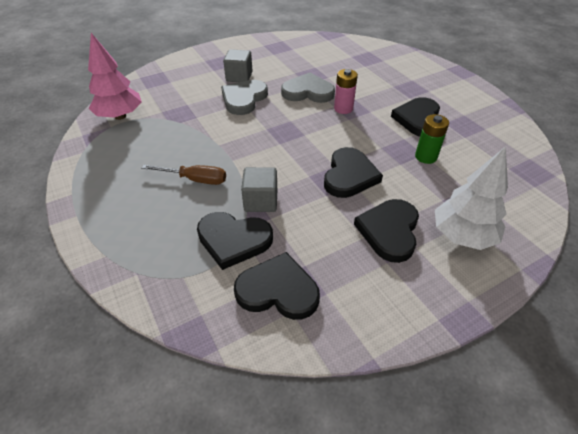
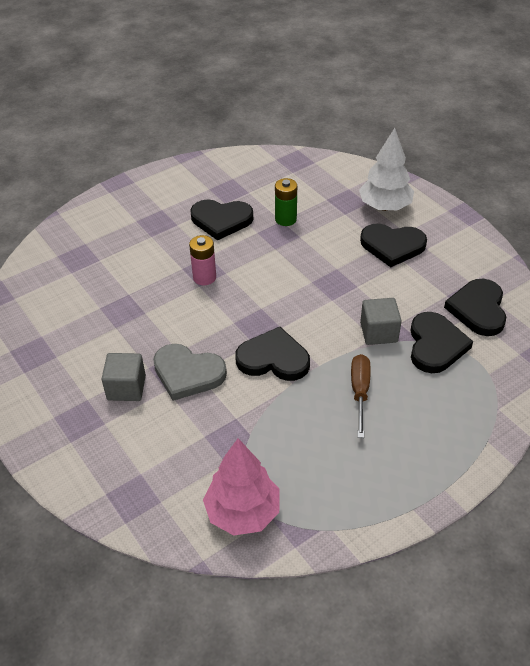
camera: 95 degrees left, 0 degrees up
grey heart [281,73,335,103] -> none
black heart [324,147,383,198] -> black heart moved to [235,327,310,381]

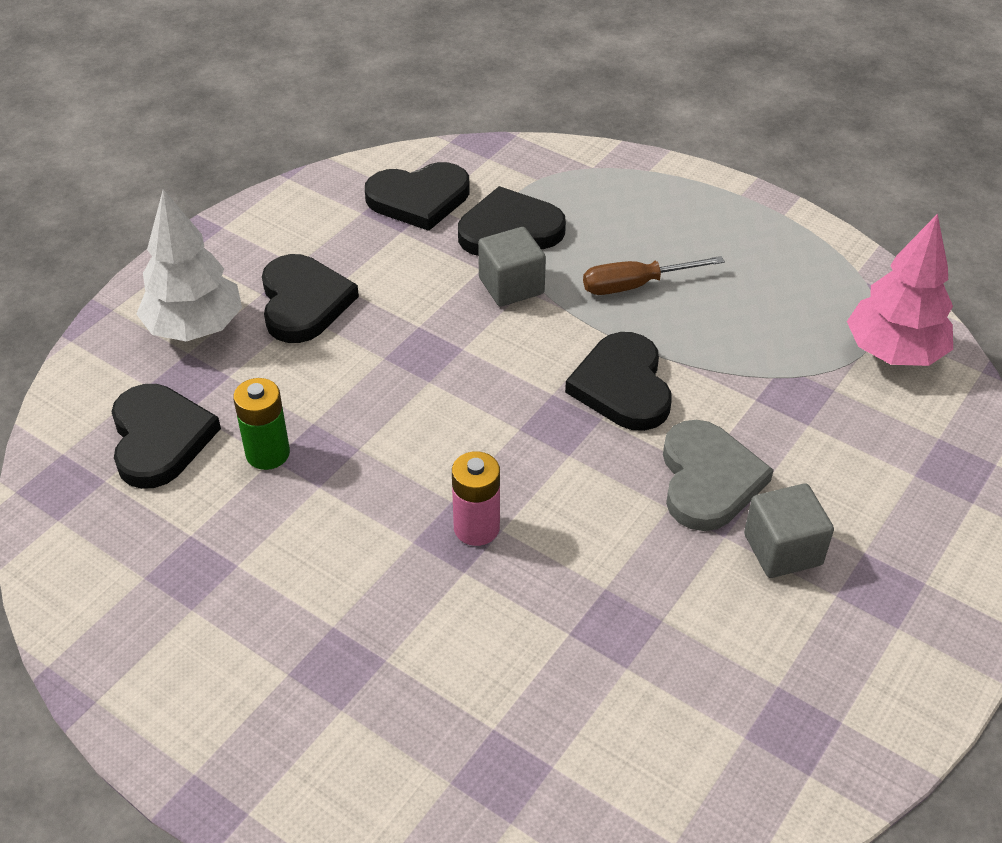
camera: 110 degrees left, 0 degrees up
black heart [190,199,253,241] -> black heart moved to [112,384,221,489]

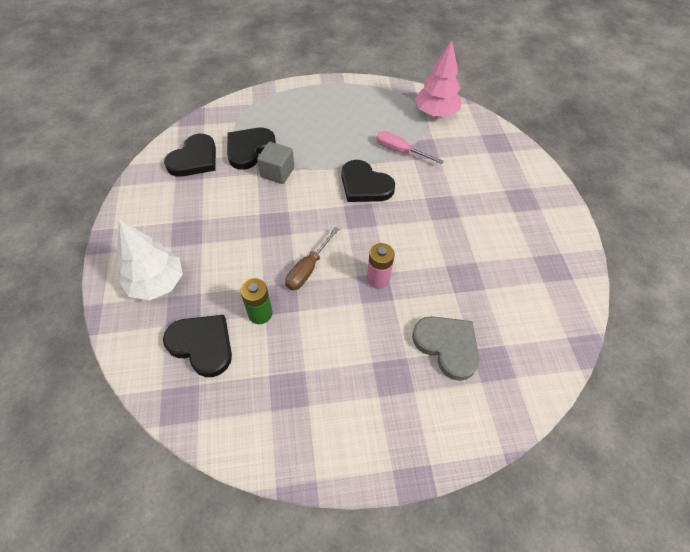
camera: 45 degrees left, 10 degrees up
black heart [262,254,359,343] -> none
brown screwdriver [583,256,725,295] -> brown screwdriver moved to [285,227,339,290]
grey heart [663,420,774,531] -> grey heart moved to [412,316,479,381]
grey cube [744,484,834,578] -> none
none -> pink screwdriver [376,131,444,164]

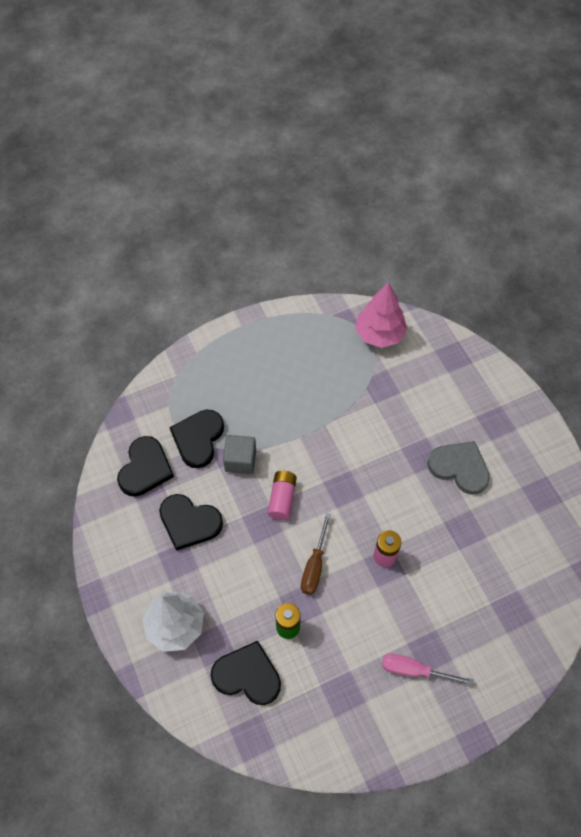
camera: 15 degrees left, 5 degrees up
black heart [342,160,395,202] -> black heart moved to [159,494,223,551]
pink screwdriver [376,131,444,164] -> pink screwdriver moved to [382,653,474,685]
grey heart [412,316,479,381] -> grey heart moved to [427,441,490,495]
none -> pink battery [268,471,297,520]

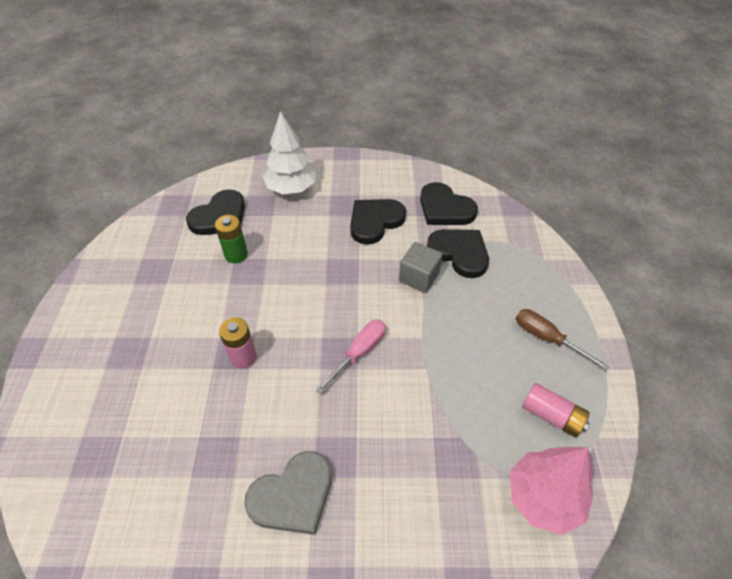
camera: 115 degrees right, 10 degrees down
pink battery [268,471,297,520] -> pink battery moved to [522,383,590,438]
brown screwdriver [301,513,331,595] -> brown screwdriver moved to [516,309,609,370]
pink screwdriver [382,653,474,685] -> pink screwdriver moved to [315,320,386,394]

